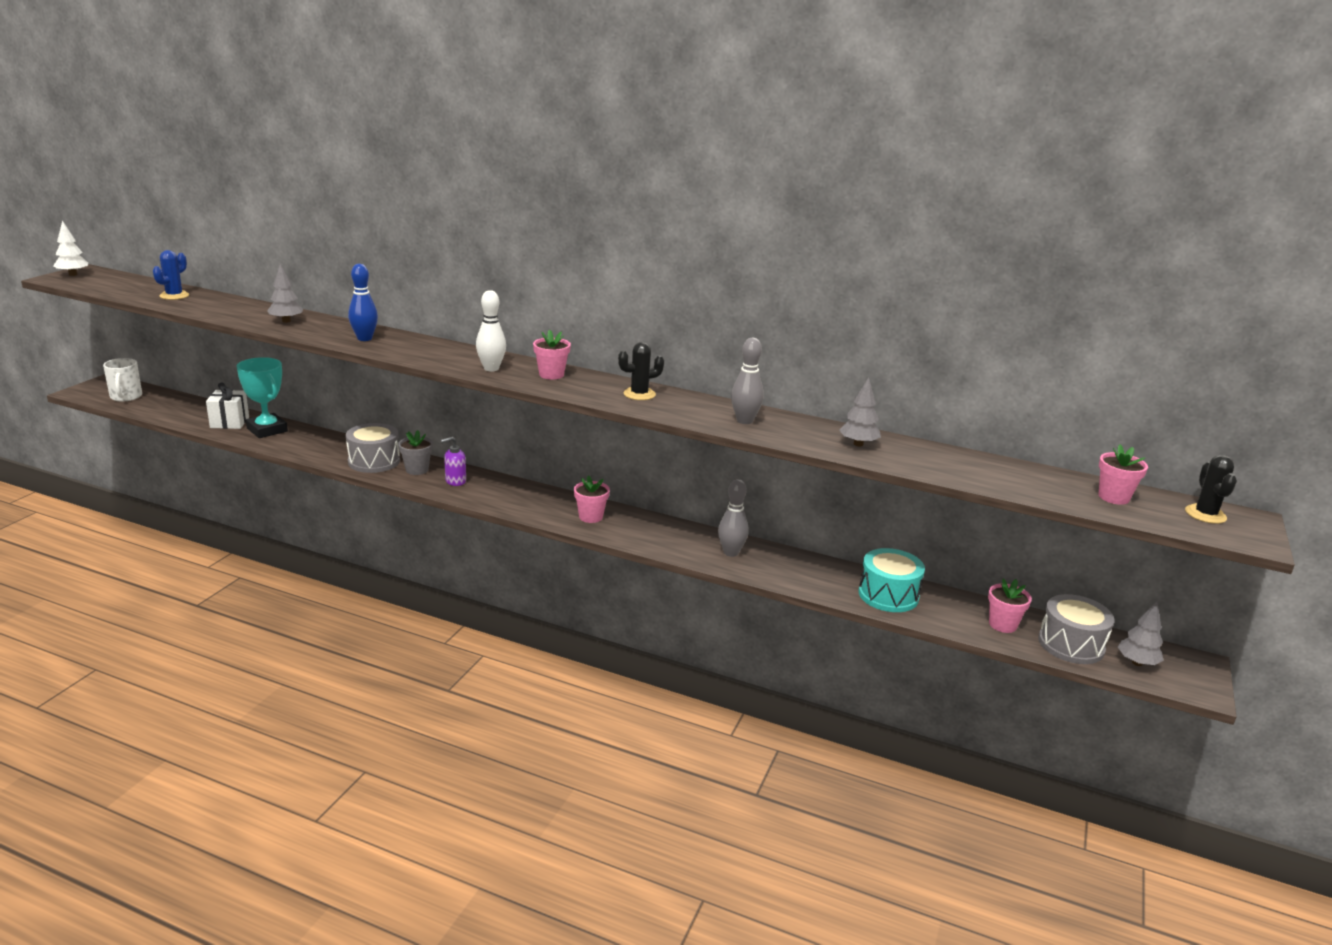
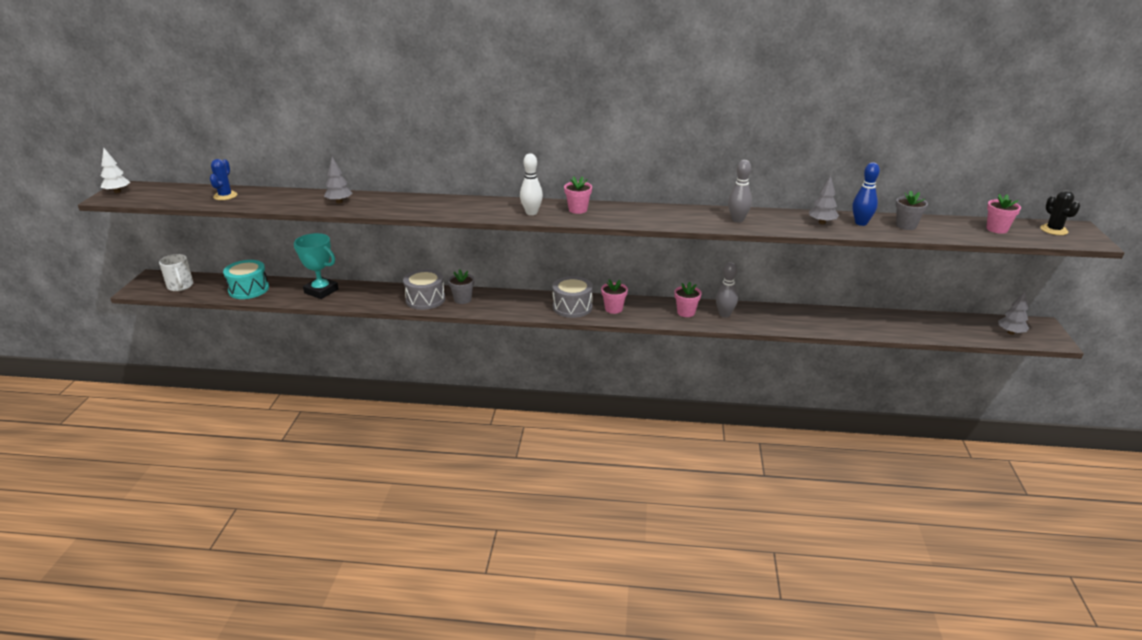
camera: 15 degrees left, 5 degrees up
white gift [206,382,249,429] -> none
blue bowling pin [348,264,378,341] -> blue bowling pin moved to [852,162,880,226]
purple soap dispenser [441,437,466,486] -> none
black cactus [618,342,664,400] -> none
turquoise drum [858,548,925,612] -> turquoise drum moved to [223,260,269,299]
pink flower pot [988,579,1032,633] -> pink flower pot moved to [675,282,702,317]
grey drum [1038,594,1114,664] -> grey drum moved to [552,276,593,318]
none -> grey flower pot [896,191,928,230]

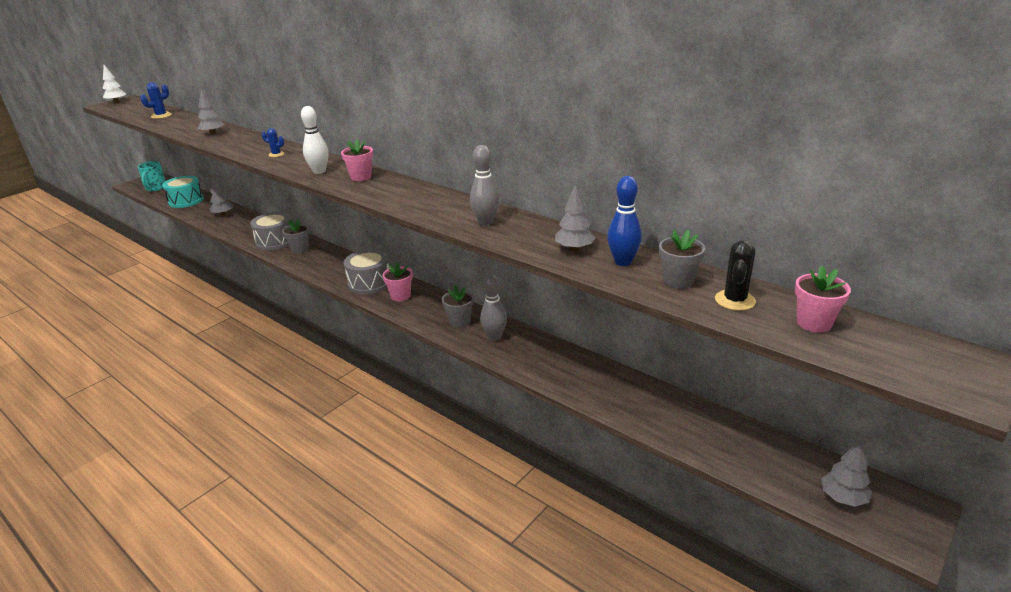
camera: 35 degrees right, 0 degrees up
white mug [159,254,193,291] -> turquoise mug [137,161,166,191]
turquoise trophy [294,233,339,299] -> grey tree [209,178,233,216]
pink flower pot [675,282,702,317] -> grey flower pot [442,286,474,328]
black cactus [1040,190,1080,235] -> black cactus moved to [715,240,756,311]
none -> blue cactus [262,128,285,157]

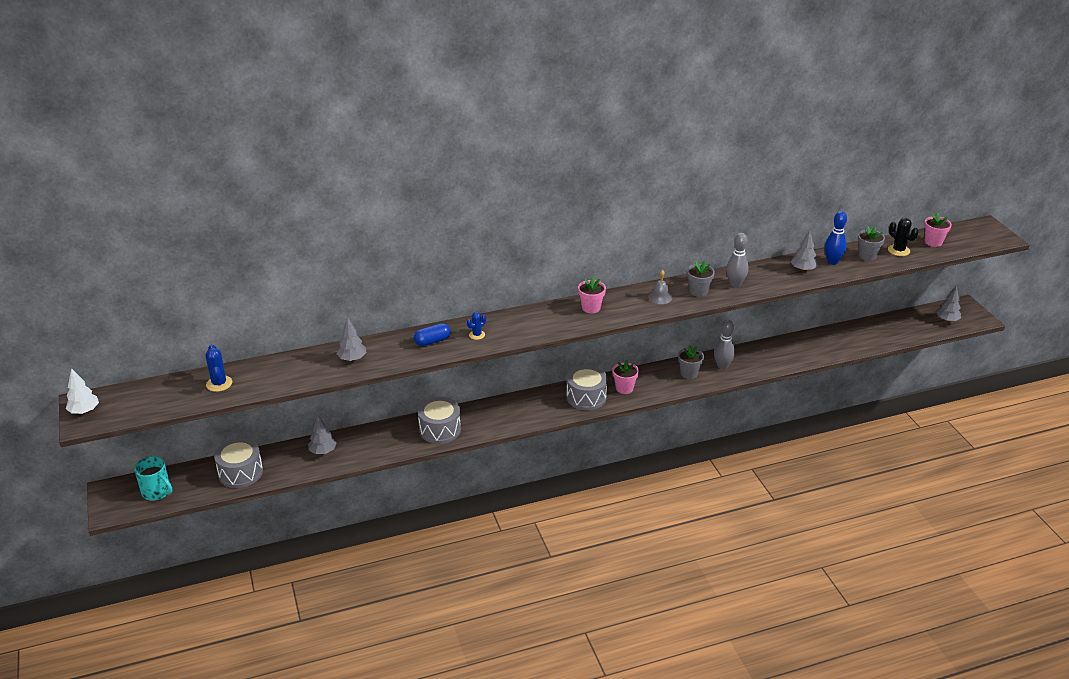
camera: 60 degrees left, 5 degrees up
turquoise drum [162,176,204,208] -> grey drum [214,438,263,488]
grey flower pot [282,219,309,254] -> grey flower pot moved to [687,261,715,297]
white bowling pin [301,106,328,174] -> none
none -> blue capsule [414,323,451,346]
none -> grey bell [648,270,672,304]

